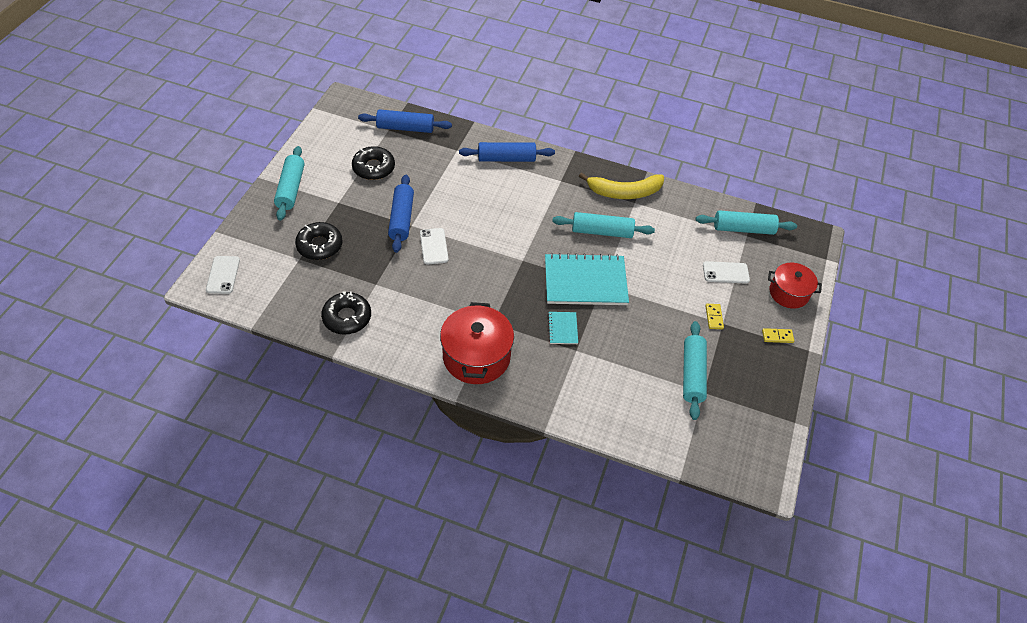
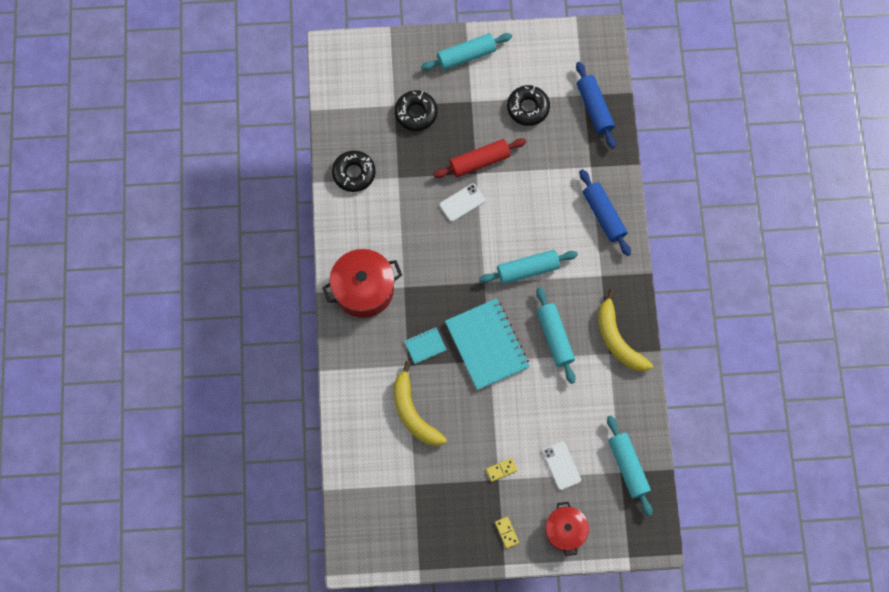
camera: 70 degrees right, 20 degrees up
white phone [206,256,240,294] -> none
blue rolling pin [388,175,414,253] -> red rolling pin [433,138,526,178]
turquoise rolling pin [683,321,707,420] -> turquoise rolling pin moved to [479,250,578,284]
none -> yellow banana [393,361,447,446]

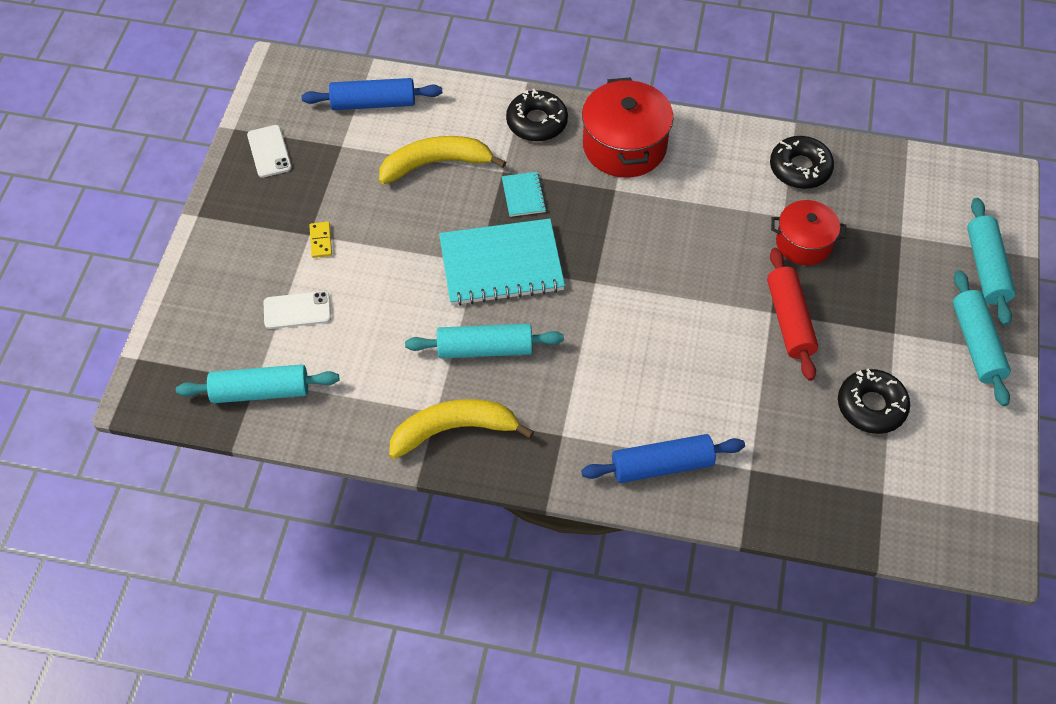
camera: 105 degrees right, 15 degrees down
black donut [395,90,438,131] -> black donut moved to [506,89,568,142]
white phone [439,184,485,222] -> white phone moved to [247,125,292,177]
turquoise rolling pin [479,250,578,284] -> turquoise rolling pin moved to [967,198,1016,325]
yellow domino [495,516,519,549] -> none
red pot [545,502,589,556] -> red pot moved to [771,200,846,265]
blue rolling pin [576,62,616,149] -> blue rolling pin moved to [301,78,442,110]

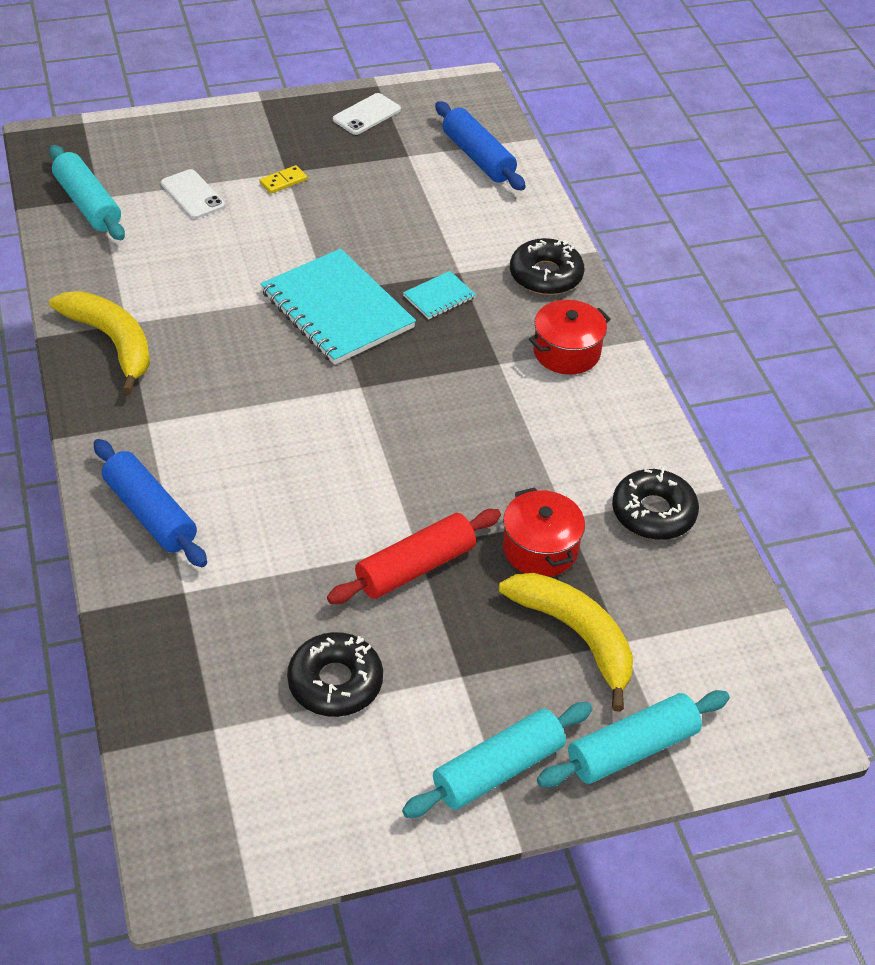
camera: 60 degrees right, 10 degrees down
yellow banana [379,136,506,184] -> yellow banana moved to [499,573,633,712]
turquoise rolling pin [405,324,564,358] -> none
red pot [582,77,674,177] -> red pot [529,300,611,375], size x0.64

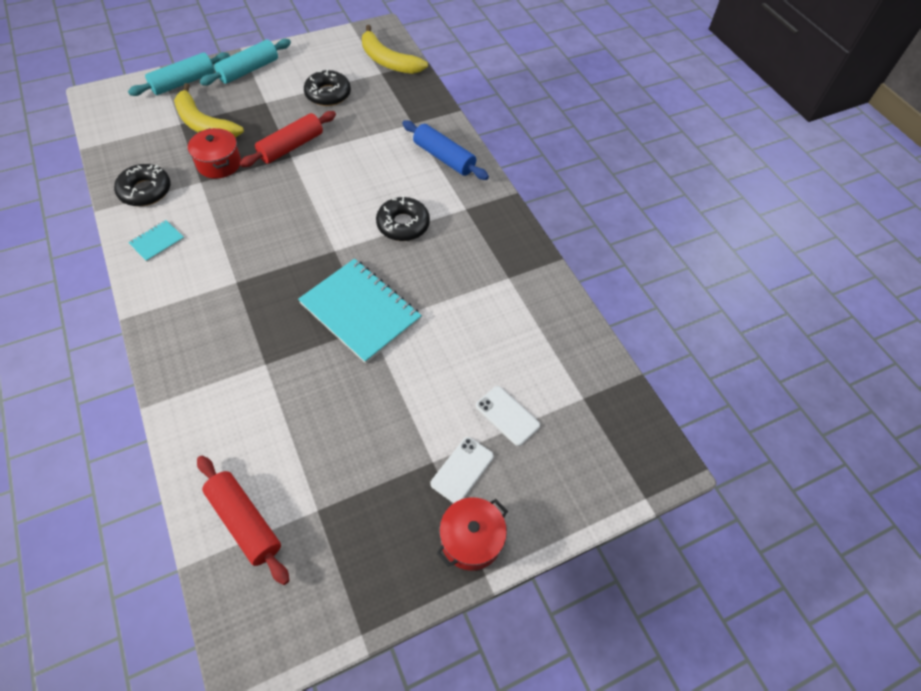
camera: 170 degrees right, 10 degrees up
turquoise rolling pin [49,145,125,241] -> none
yellow banana [49,291,150,394] -> yellow banana moved to [362,25,428,74]
yellow domino [260,165,307,194] -> none
white phone [333,93,401,135] -> white phone moved to [430,437,494,503]
turquoise notebook [403,271,476,319] -> turquoise notebook moved to [128,220,184,262]
blue rolling pin [435,101,526,191] -> red rolling pin [197,456,289,585]
black donut [510,238,584,295] -> black donut moved to [376,195,430,241]
red pot [529,300,611,375] -> red pot moved to [436,497,508,571]

